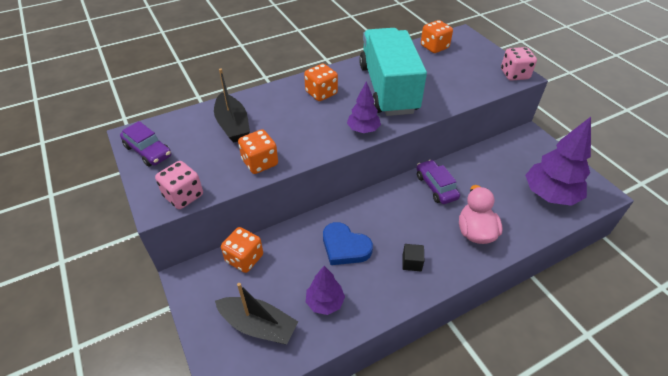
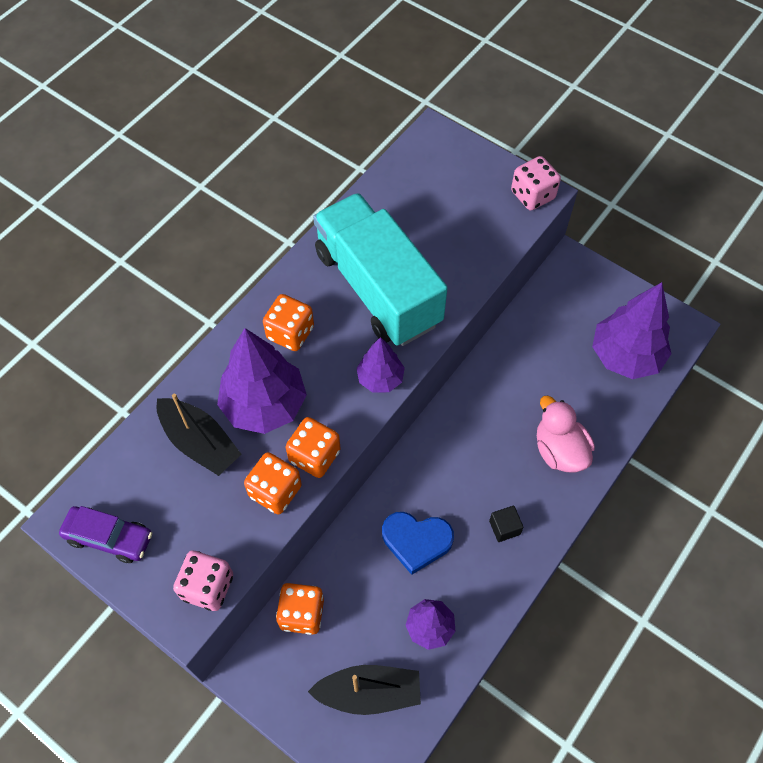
camera: 25 degrees left, 15 degrees up
purple car [417,160,460,204] -> none
orange dice [421,20,453,53] -> orange dice moved to [286,417,341,478]
none -> purple tree [217,328,307,434]

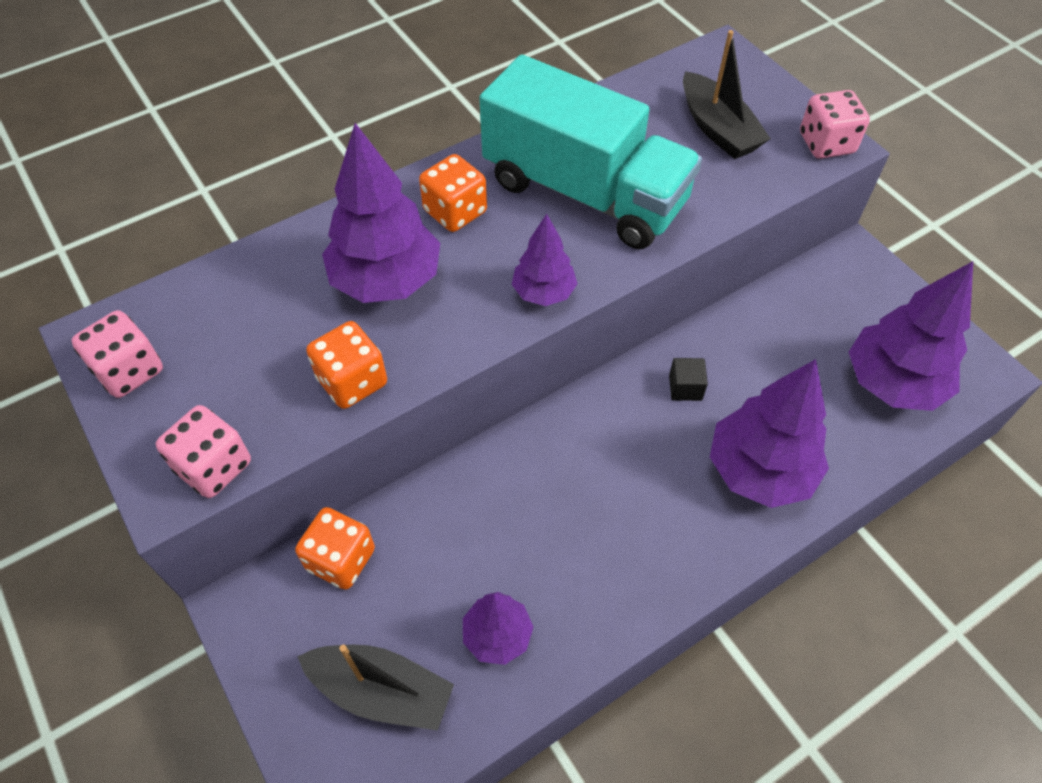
camera: 20 degrees right, 5 degrees down
purple car [59,506,152,563] -> pink dice [71,310,163,398]
black boat [157,393,242,476] -> black boat moved to [683,30,771,159]
orange dice [286,417,341,478] -> none
turquoise truck [313,193,448,346] -> turquoise truck turned 135 degrees clockwise [479,54,702,249]
blue heart [382,512,454,575] -> none
black cube [489,506,524,542] -> black cube moved to [669,358,708,401]
pink duck [537,395,595,472] -> purple tree [710,359,829,508]

